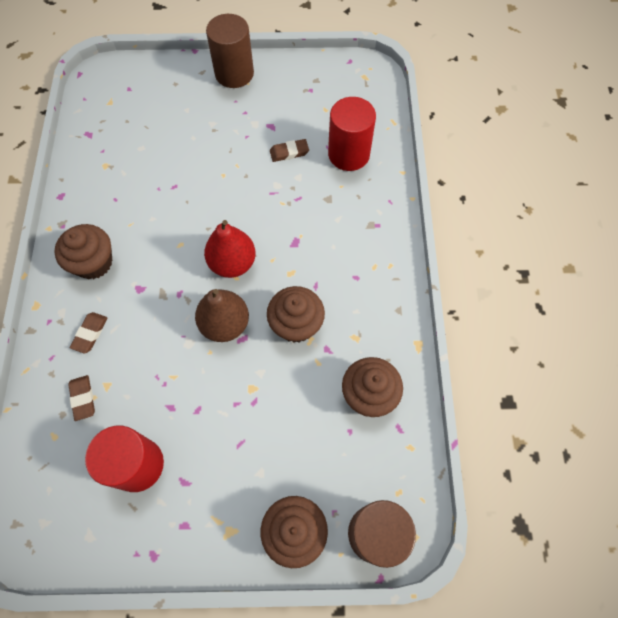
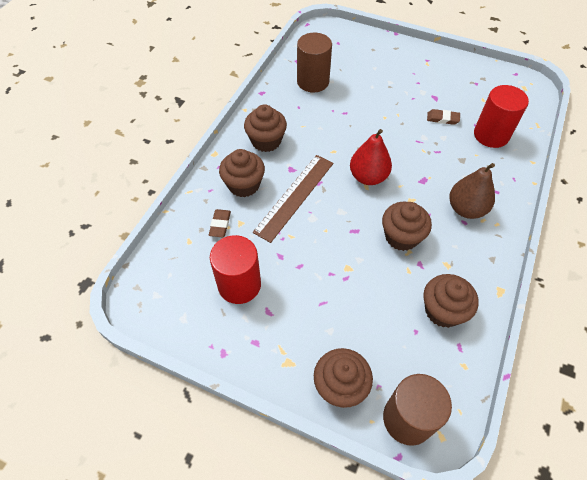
camera: 25 degrees right, 10 degrees down
brown eraser [70,312,107,354] -> brown cupcake [219,149,265,197]
brown pear [195,289,249,342] -> brown pear moved to [449,163,495,219]
brown cylinder [206,14,254,88] -> brown cylinder moved to [297,33,332,92]
none -> brown ruler [253,155,333,243]

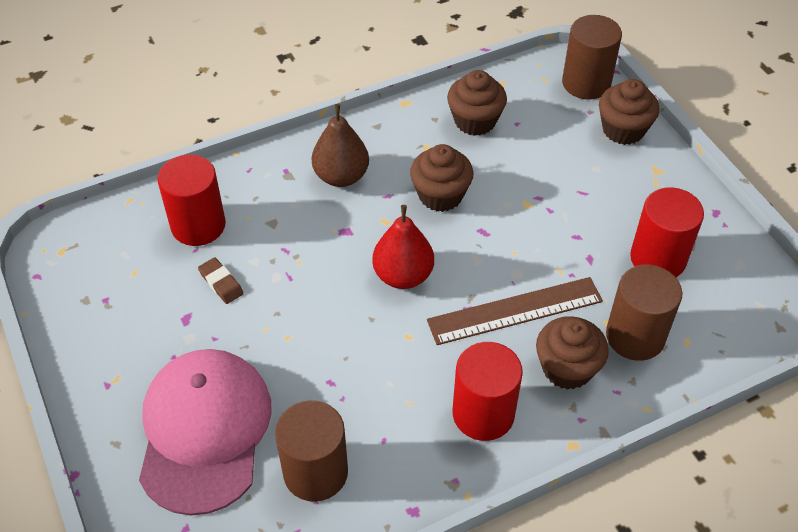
camera: 140 degrees left, 5 degrees down
brown eraser [209,209,231,237] -> brown cylinder [606,265,682,361]
brown cupcake [244,104,287,152] -> red cylinder [453,342,523,441]
none -> pink cap [139,349,272,515]

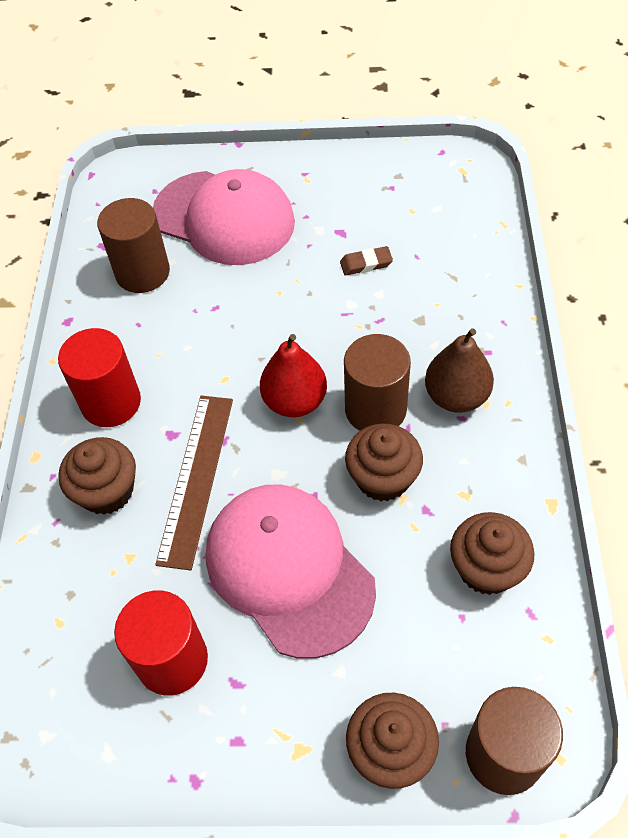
camera: 120 degrees right, 5 degrees up
red cylinder [157,155,226,246] -> none
brown cylinder [606,265,682,361] -> brown cylinder moved to [344,334,411,431]
none -> pink cap [206,484,376,659]

